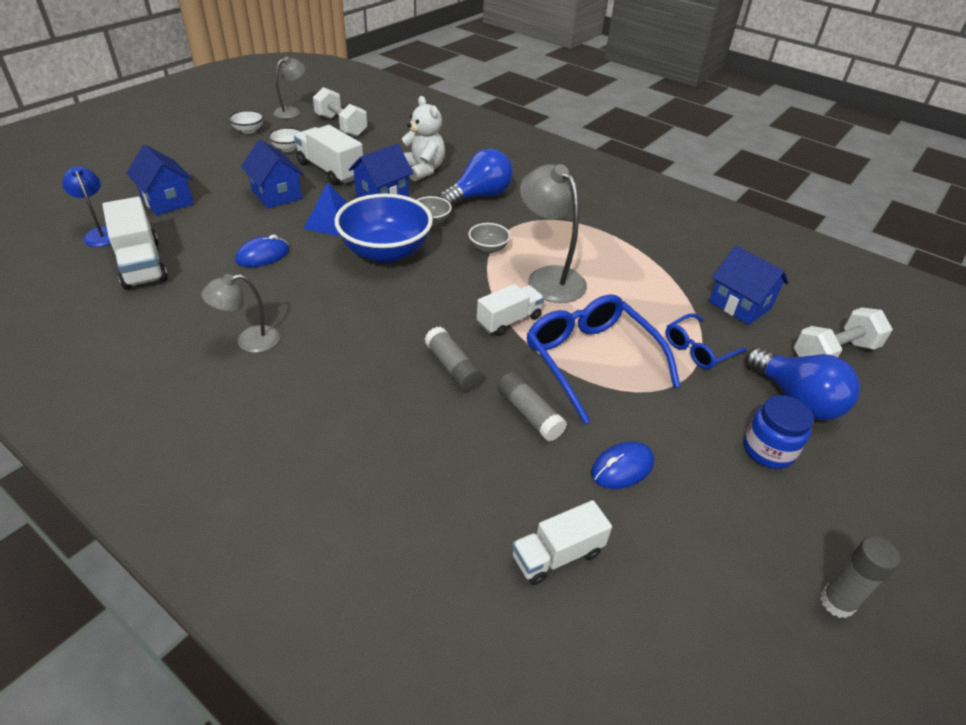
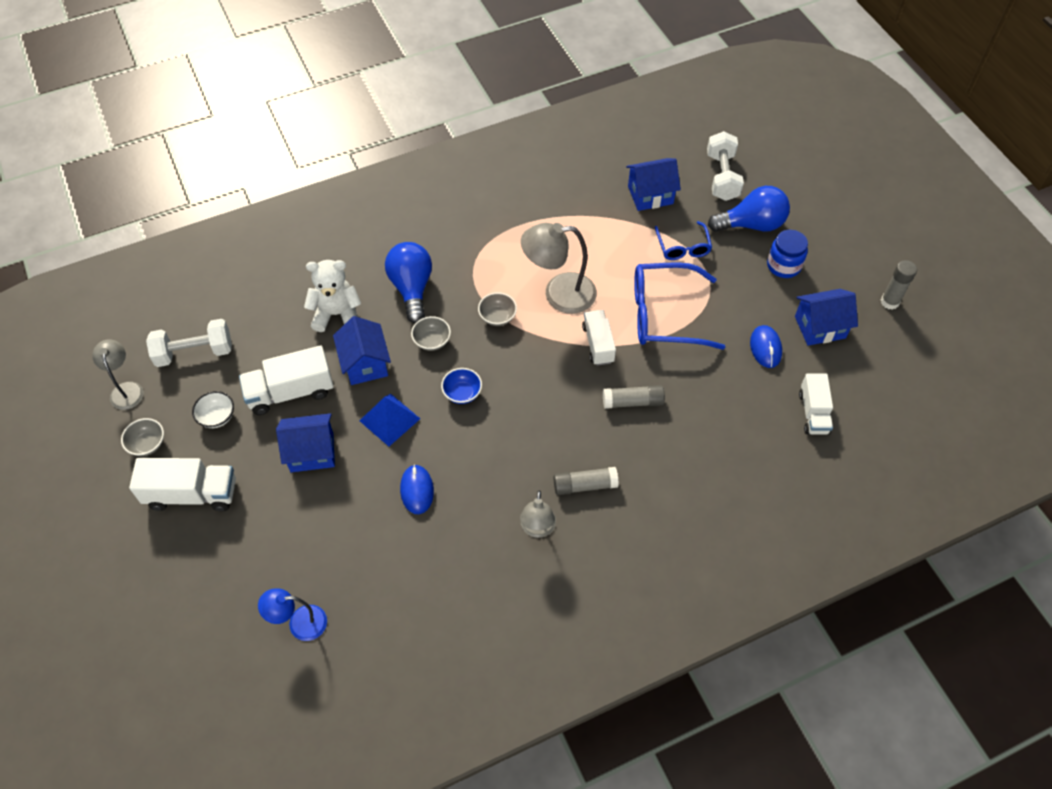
camera: 60 degrees left, 15 degrees up
white truck [102,197,168,289] -> white truck moved to [129,458,236,511]
blue house [126,145,194,215] -> blue house moved to [795,289,858,346]
white bowl [229,110,264,134] -> grey bowl [121,418,164,456]
blue bowl [335,194,433,263] -> blue bowl [441,368,482,404], size x0.45
grey glue stick [498,372,567,442] -> grey glue stick moved to [554,467,619,495]

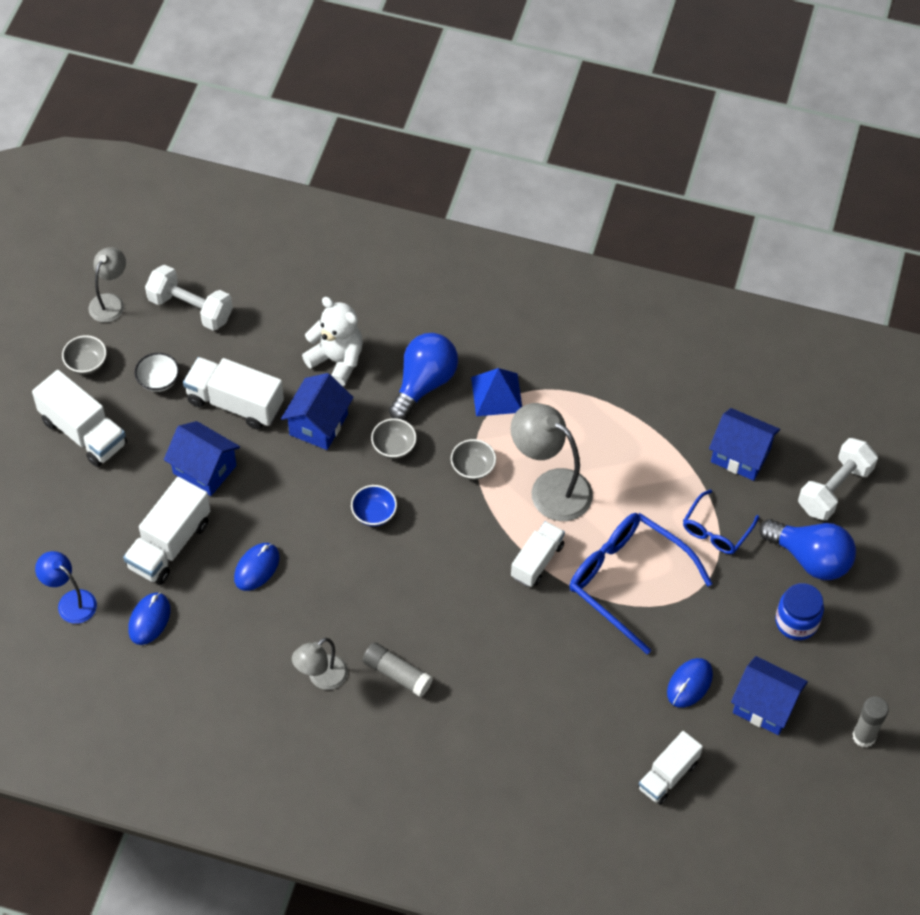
camera: 40 degrees right, 0 degrees up
blue pyramid [359,394,420,446] -> blue pyramid moved to [471,368,522,416]
grey glue stick [603,385,665,409] -> none
none -> white truck [123,477,211,585]
none -> blue mouse [128,593,170,645]

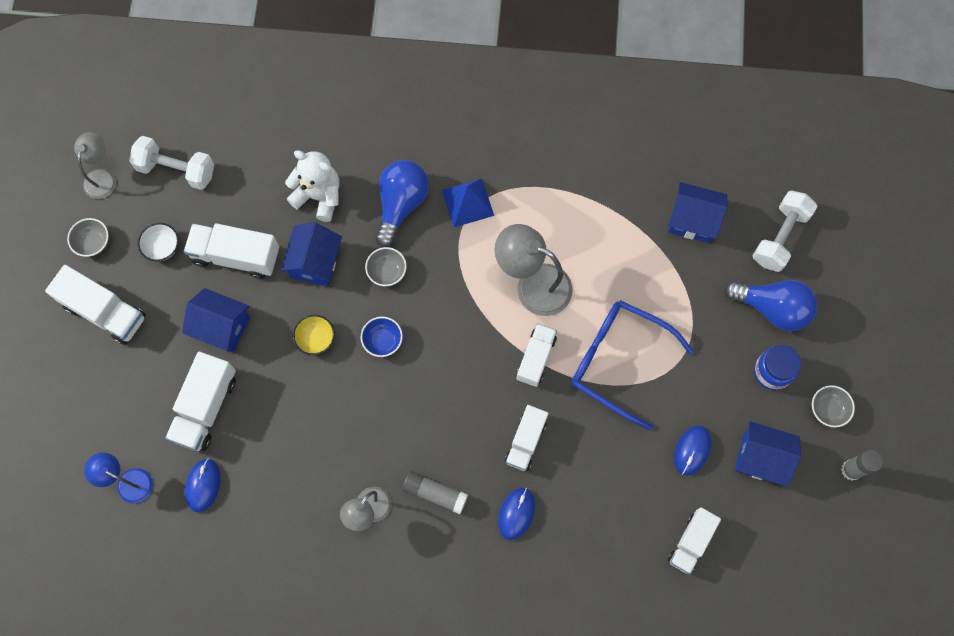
camera: 10 degrees left, 15 degrees up
blue mouse [234,543,280,591] -> blue mouse moved to [498,488,535,540]
grey bowl [451,439,496,480] -> grey bowl moved to [812,385,855,428]
blue glasses [683,489,759,554] -> none
none -> yellow bowl [293,315,335,355]
none -> white truck [505,405,548,471]

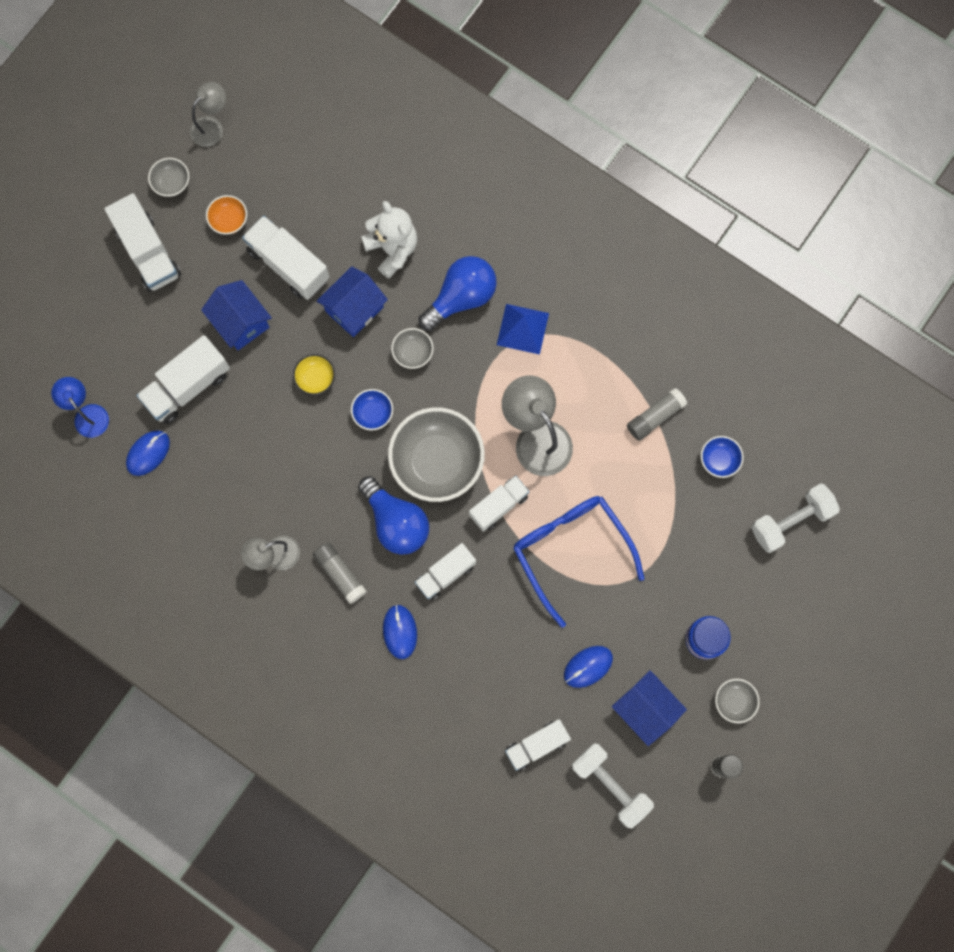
camera: 30 degrees right, 5 degrees up
white dumbbell [129,136,214,190] -> white dumbbell moved to [571,743,654,828]
white bowl [138,223,179,261] -> orange bowl [206,195,247,235]
blue mouse [498,488,535,540] -> blue mouse turned 60 degrees counterclockwise [383,604,417,659]
blue house [668,182,727,243] -> blue bowl [701,436,744,478]
blue light bulb [724,280,818,331] -> blue light bulb moved to [358,476,429,555]
none -> grey bowl [388,407,485,502]
none -> grey glue stick [627,388,687,441]

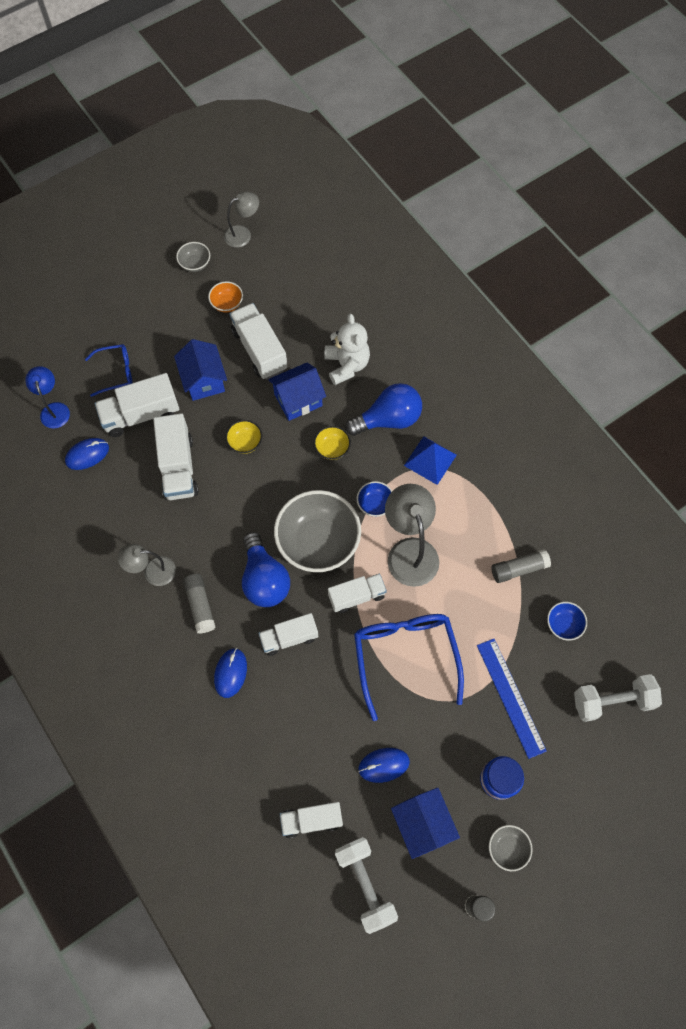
camera: 20 degrees right, 10 degrees down
white truck [104,193,181,292] -> white truck moved to [153,413,199,500]
blue bowl [351,389,393,430] -> blue bowl moved to [357,481,392,517]
grey bowl [391,328,434,369] -> yellow bowl [314,426,351,460]
none -> blue glasses [85,344,133,397]
none -> blue ruler [477,639,547,759]

